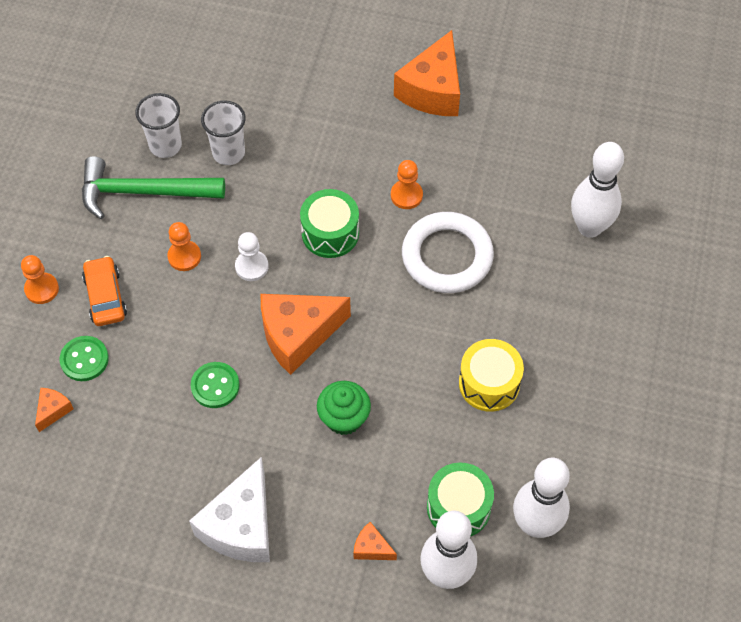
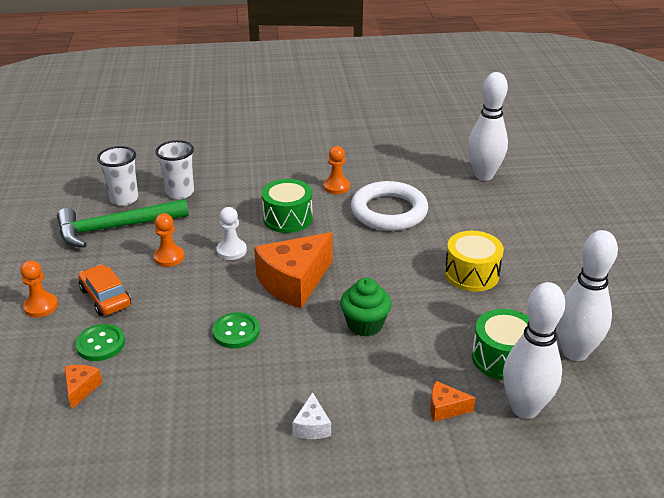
camera: 20 degrees left, 25 degrees down
white cheese [189,457,270,562] -> white cheese [292,392,331,439], size x0.45
orange cheese [394,30,460,116] -> none

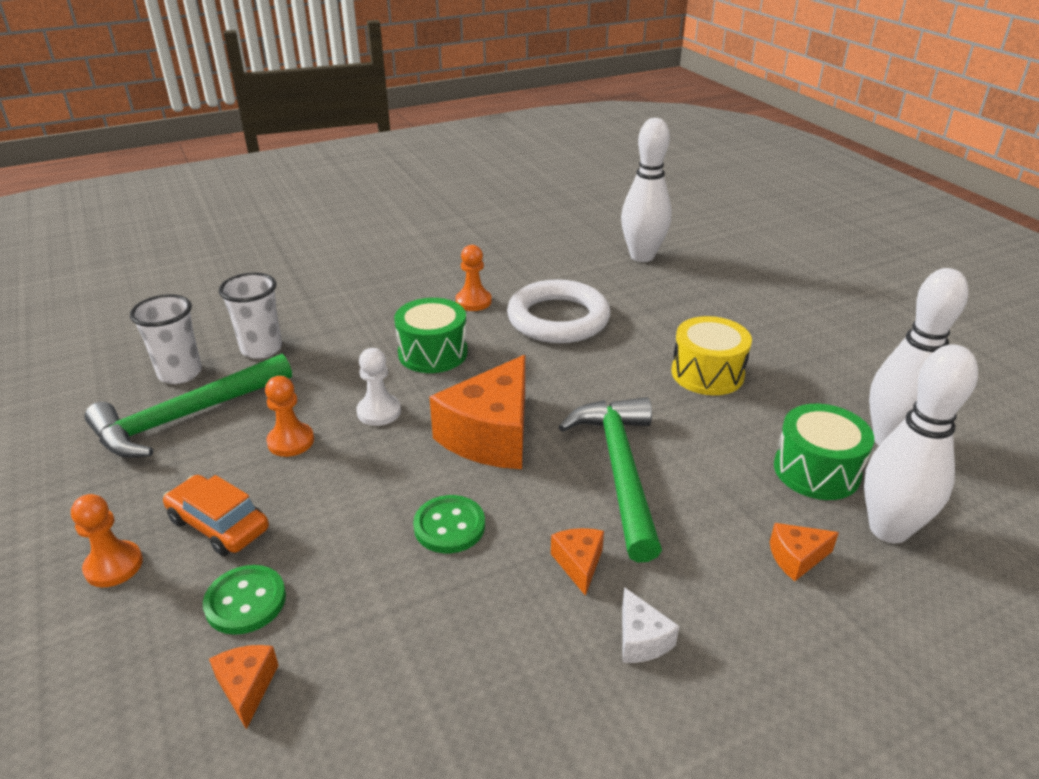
camera: 20 degrees left, 0 degrees up
green cupcake [340,278,392,337] -> green hammer [558,397,662,562]
none -> orange cheese [551,528,604,596]

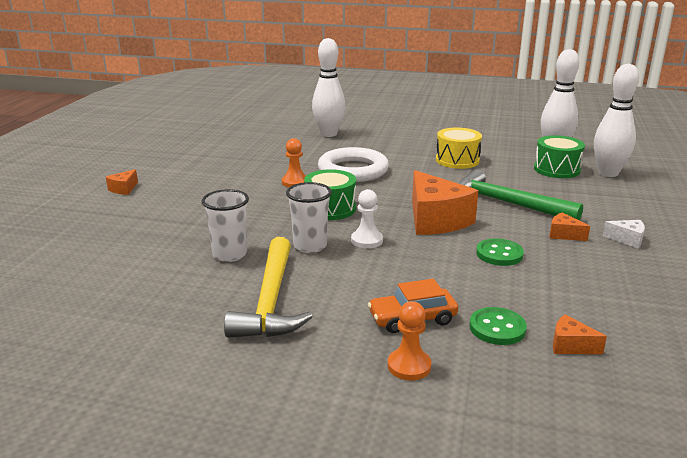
camera: 50 degrees left, 10 degrees down
green hammer [85,354,292,458] -> yellow hammer [224,237,313,338]
white cup [130,294,202,384] -> white cup moved to [286,182,332,253]
orange pawn [265,376,314,457] -> none
orange cheese [770,523,839,581] -> orange cheese moved to [106,169,138,195]

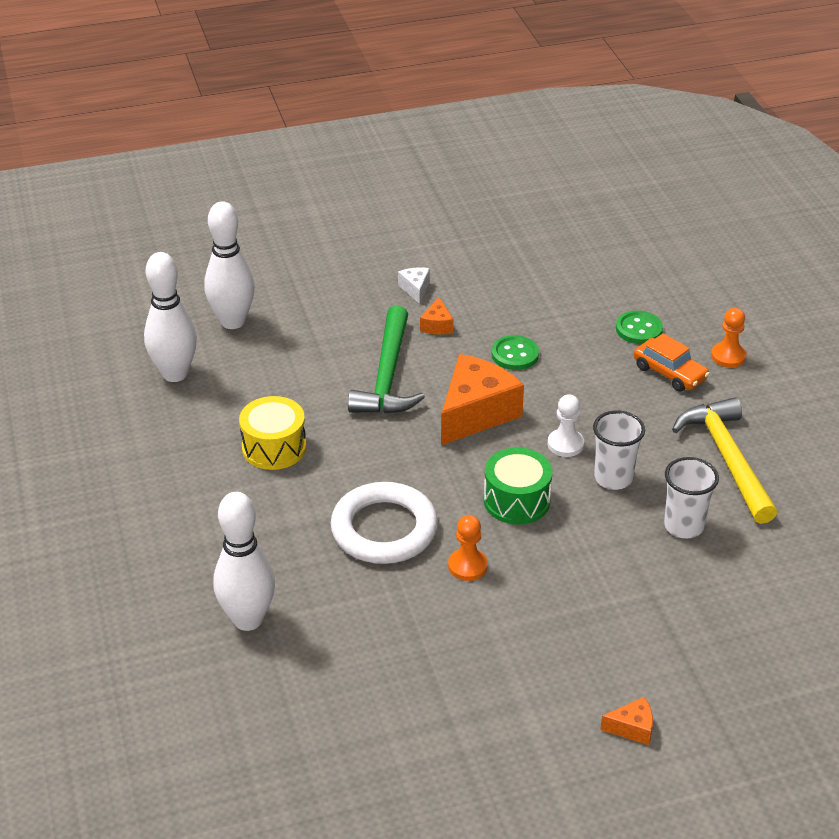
camera: 120 degrees left, 15 degrees up
yellow hammer [224,237,313,338] -> yellow hammer turned 75 degrees counterclockwise [672,397,777,524]
green drum [534,135,585,178] -> none
orange cheese [553,315,607,354] -> none

